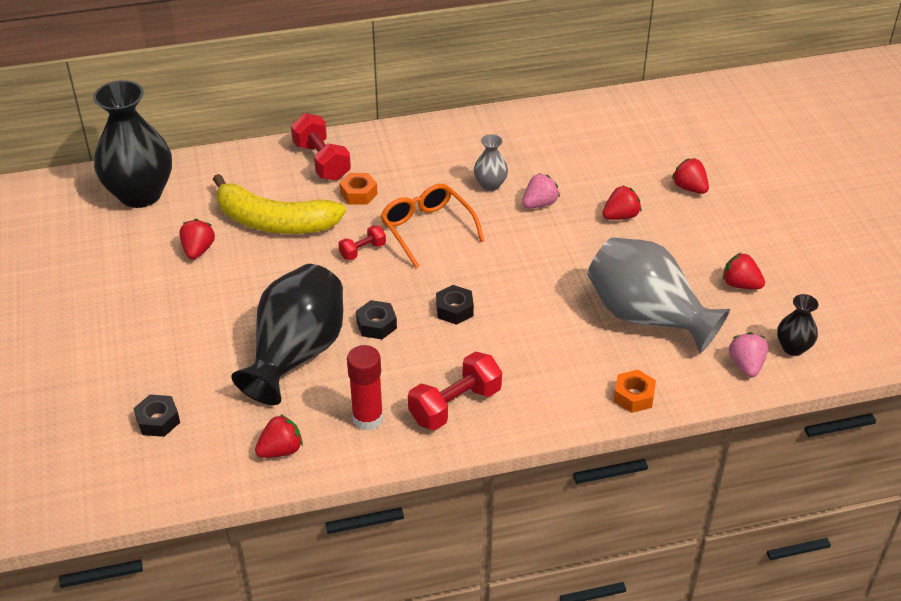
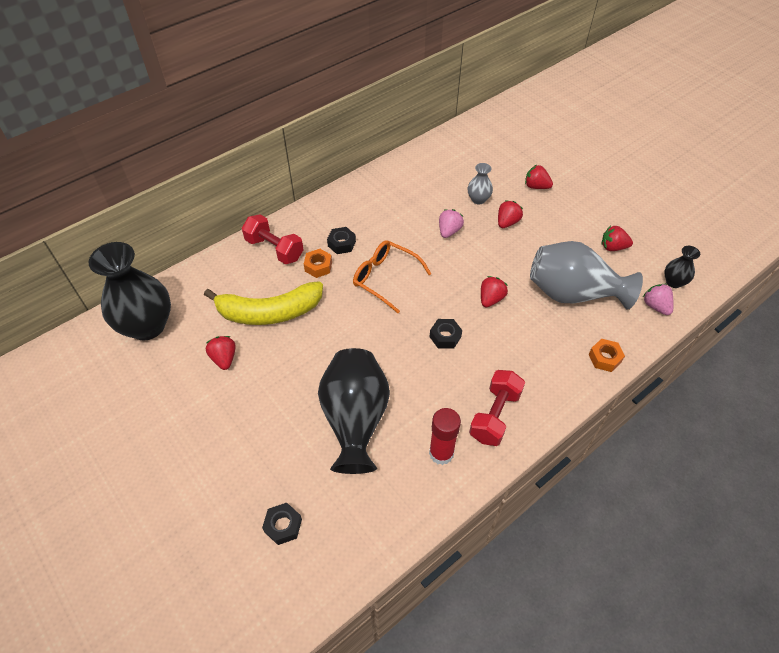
camera: 25 degrees left, 10 degrees up
red strawberry [255,414,303,458] -> red strawberry moved to [481,276,508,307]
red dumbbell [338,225,386,260] -> none
black nut [356,300,397,339] -> black nut moved to [327,227,356,254]
grey vase [474,134,508,191] -> grey vase moved to [468,163,493,204]

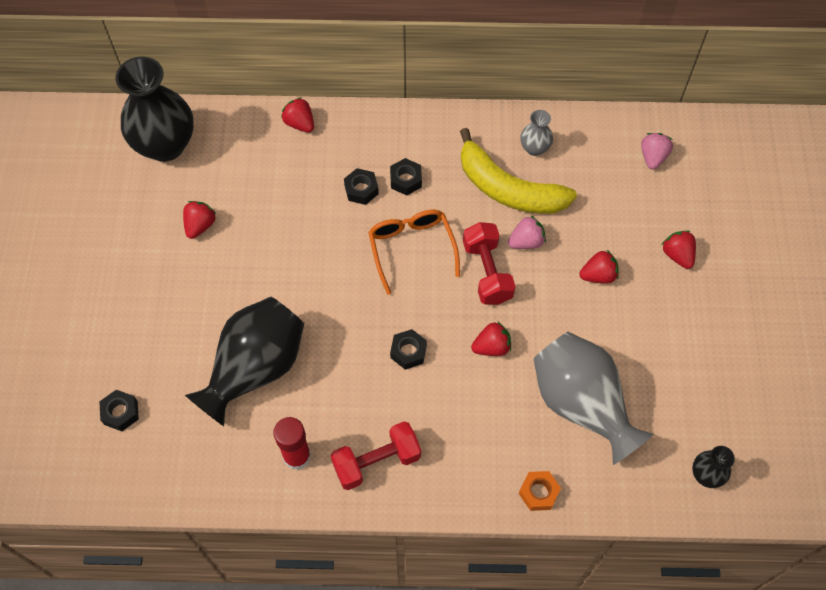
camera: 40 degrees right, 10 degrees up
yellow banana [204,281,323,325] -> yellow banana moved to [460,128,577,214]
red dumbbell [242,214,304,264] -> red dumbbell moved to [463,222,516,305]
orange nut [304,249,332,278] -> black nut [344,168,379,205]
grey vase [468,163,493,204] -> grey vase moved to [521,110,553,156]
red strawberry [601,225,633,251] -> red strawberry moved to [281,97,314,133]
pink strawberry [643,284,674,315] -> pink strawberry moved to [641,133,673,170]

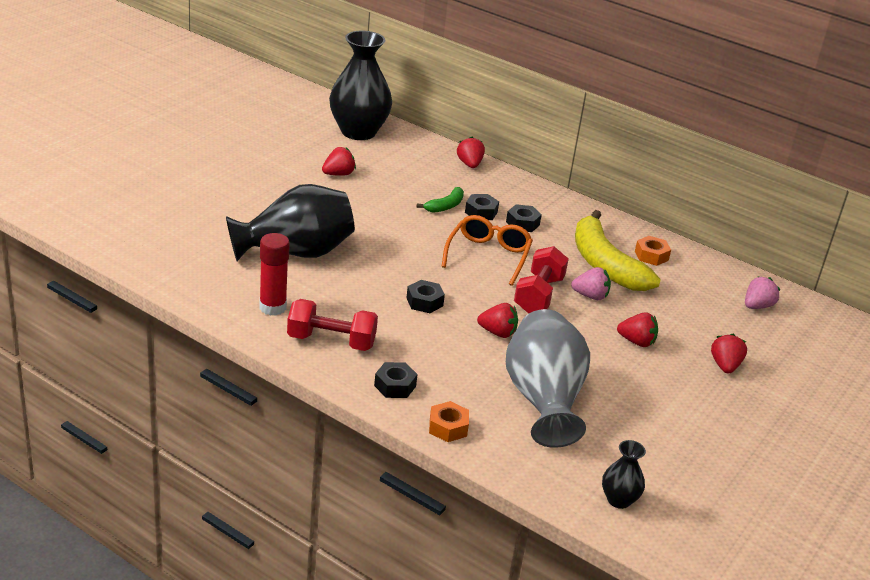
camera: 30 degrees right, 30 degrees down
black nut [99,390,139,431] -> black nut moved to [374,362,418,398]
grey vase [521,110,553,156] -> orange nut [635,236,671,266]
none -> green banana [417,187,464,213]

